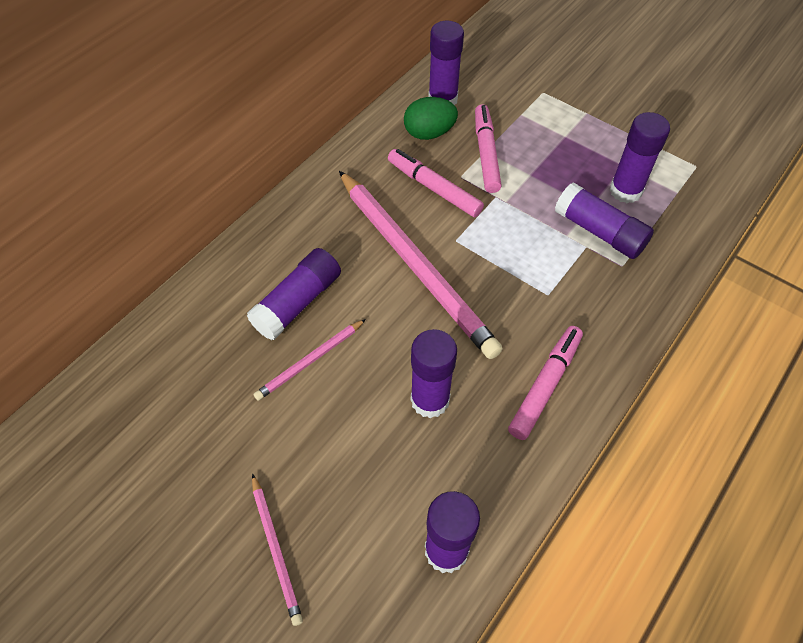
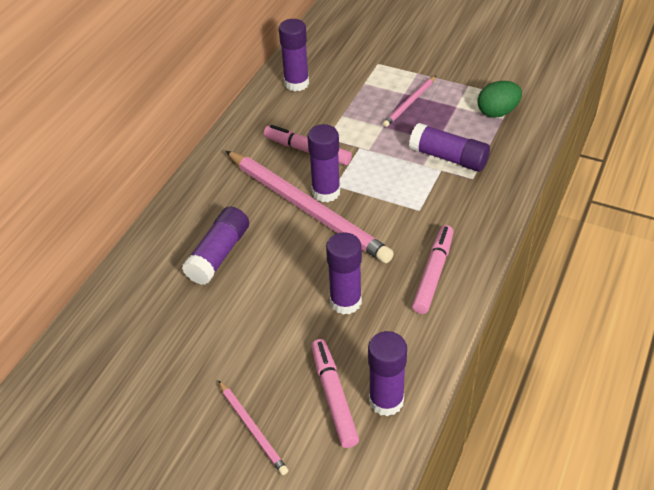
camera: 10 degrees left, 10 degrees down
pink pencil [254,319,366,401] -> pink pencil moved to [383,76,436,127]
green egg [404,97,458,140] -> green egg moved to [477,81,522,118]
pink marker [475,104,502,193] -> pink marker moved to [311,339,359,448]
purple glue stick [610,112,670,203] -> purple glue stick moved to [307,124,340,202]

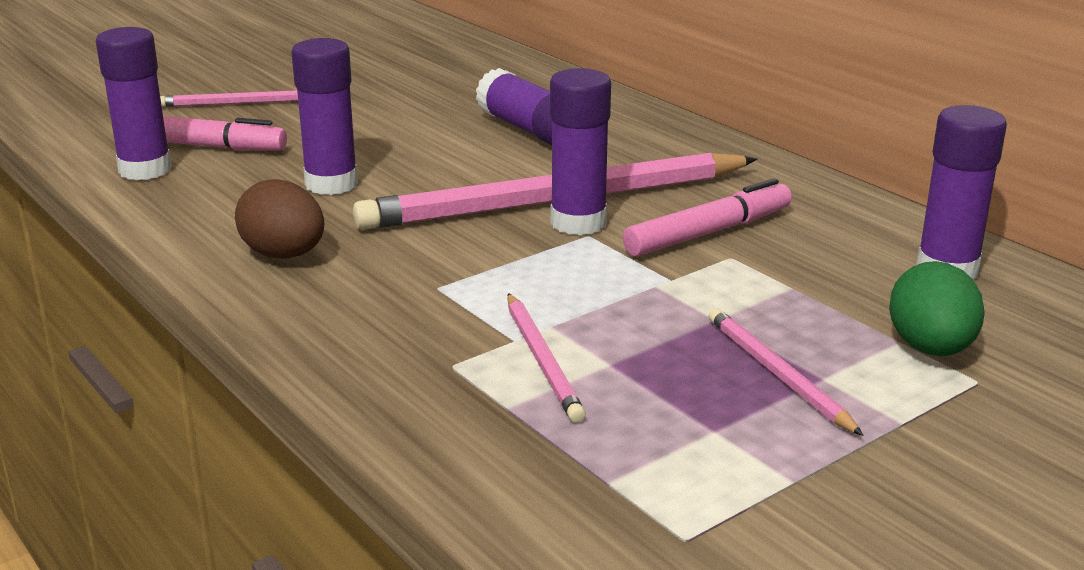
camera: 115 degrees right, 20 degrees down
purple glue stick [409,123,490,172] -> pink pencil [507,293,586,423]
pink marker [412,225,453,314] -> brown egg [235,179,325,259]
green egg [477,81,522,118] -> green egg moved to [889,261,985,356]

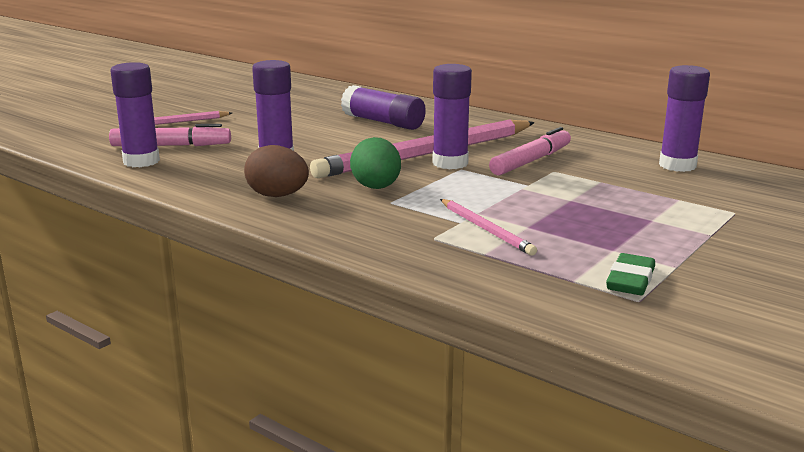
camera: 15 degrees left, 5 degrees down
pink pencil [708,308,864,436] -> none
green egg [889,261,985,356] -> green egg moved to [350,137,401,189]
none -> green eraser [606,253,655,295]

